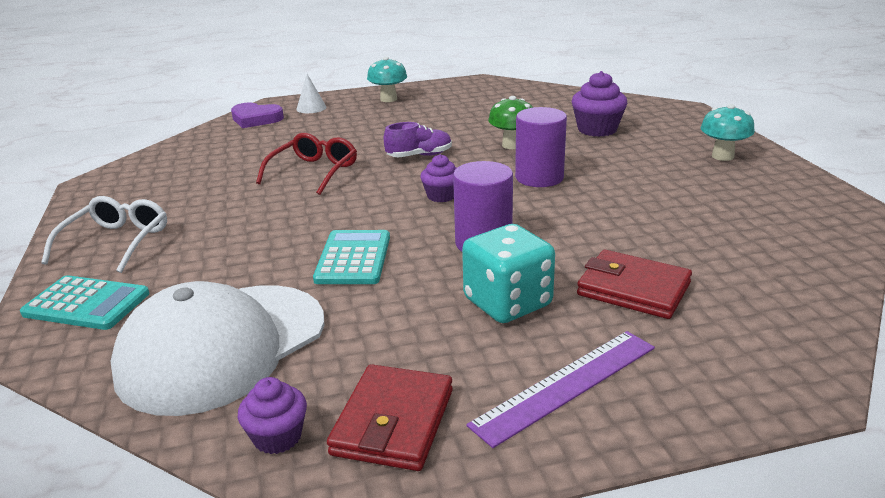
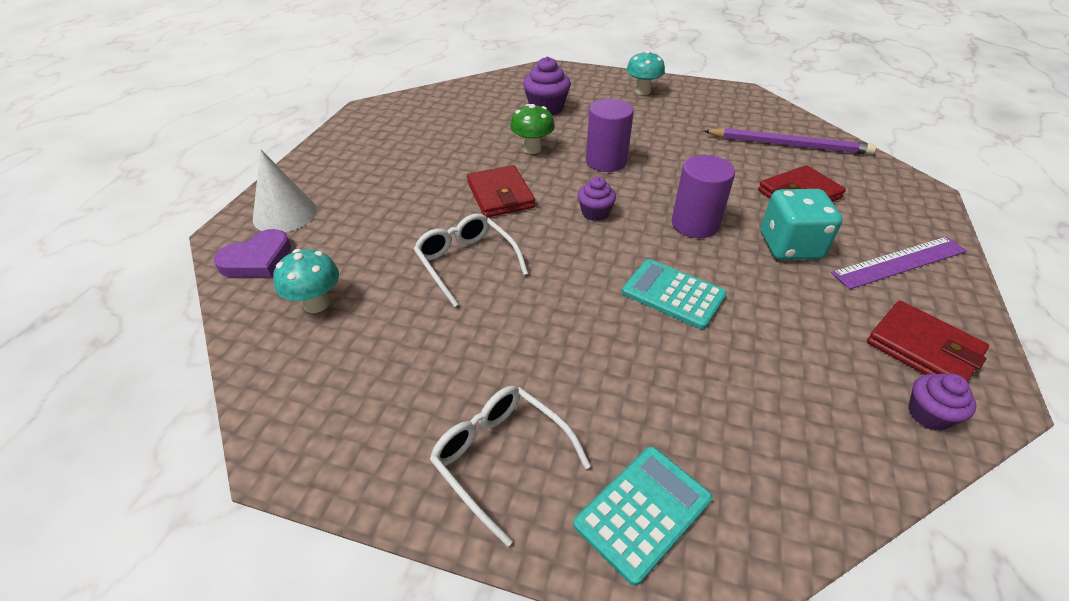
camera: 60 degrees left, 15 degrees up
white cap [110,281,324,416] -> none
red glasses [256,133,357,195] -> white glasses [414,214,528,307]
white cone [296,74,327,113] -> white cone [253,150,317,232], size x1.64
turquoise mushroom [367,57,407,102] -> turquoise mushroom moved to [273,249,339,313]
purple shoe [384,122,452,157] -> red wallet [467,165,535,217]
purple ruler [466,331,655,448] -> purple ruler turned 75 degrees clockwise [831,237,967,289]
none -> purple pencil [704,128,876,155]

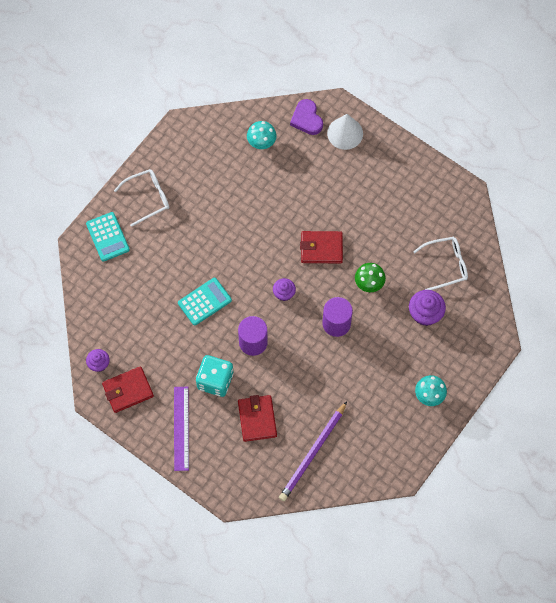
camera: 110 degrees right, 25 degrees up
white glasses [414,214,528,307] -> white glasses moved to [413,237,468,290]

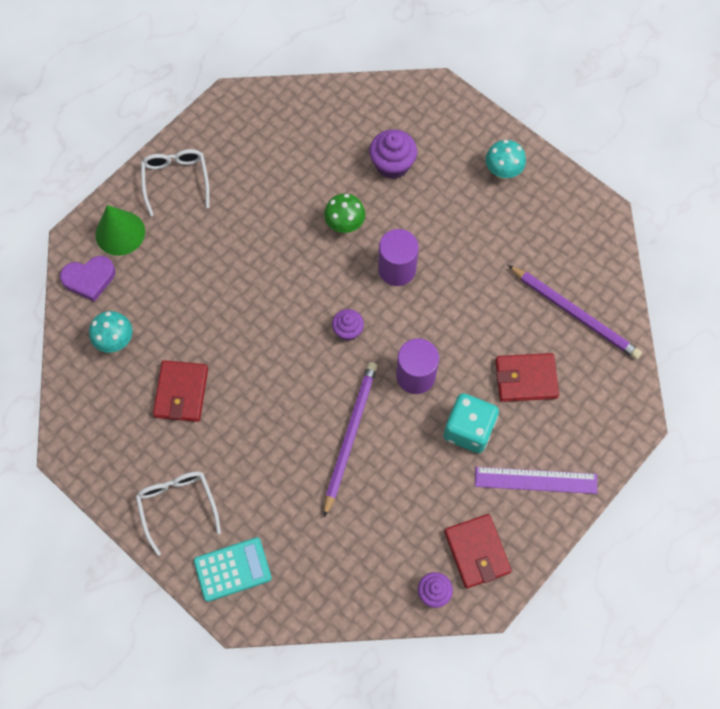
camera: 85 degrees left, 0 degrees up
turquoise calculator [178,278,232,325] -> purple pencil [324,362,378,517]
red wallet [300,231,343,263] -> red wallet moved to [153,360,208,422]
white cone [327,114,363,150] -> green cone [95,205,145,256]
white glasses [413,237,468,290] -> white glasses moved to [141,149,210,216]

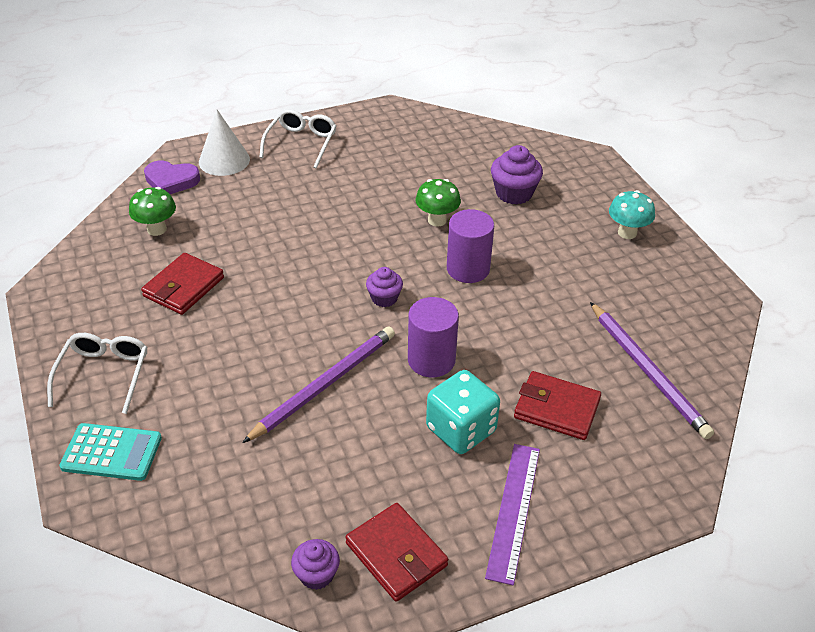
camera: 25 degrees right, 25 degrees down
turquoise mushroom [89,311,132,353] -> green mushroom [129,187,176,236]
green cone [95,205,145,256] -> white cone [199,109,250,176]
red wallet [444,514,512,588] -> red wallet turned 45 degrees counterclockwise [346,503,448,602]
purple ruler [475,467,597,494] -> purple ruler turned 75 degrees clockwise [485,444,540,586]

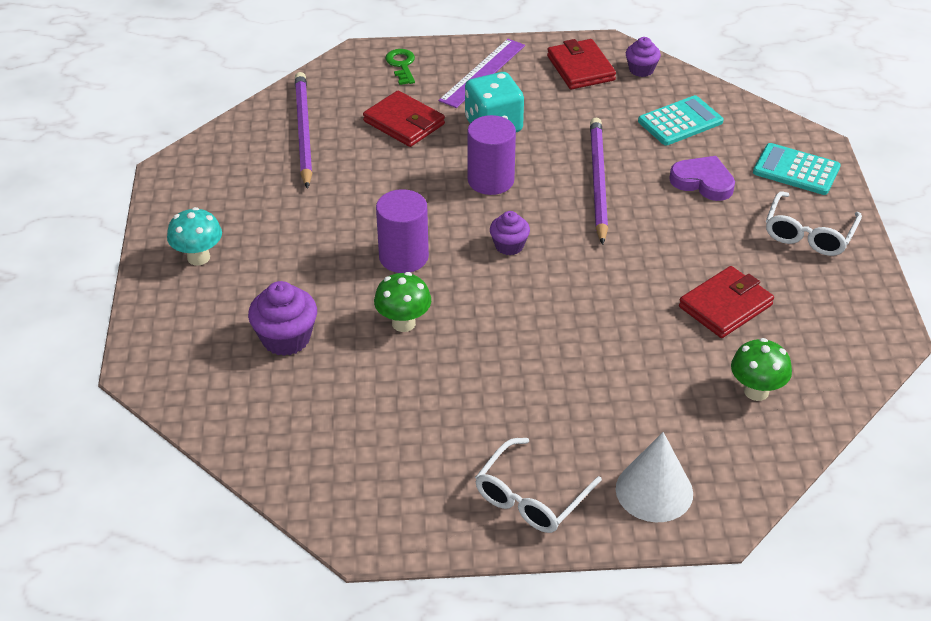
camera: 160 degrees left, 0 degrees up
purple heart [144,161,200,194] -> purple heart moved to [669,156,735,201]
purple pencil [242,327,395,443] -> purple pencil turned 120 degrees clockwise [590,118,608,245]
none -> green key [385,49,415,85]
none -> turquoise calculator [638,95,724,145]

